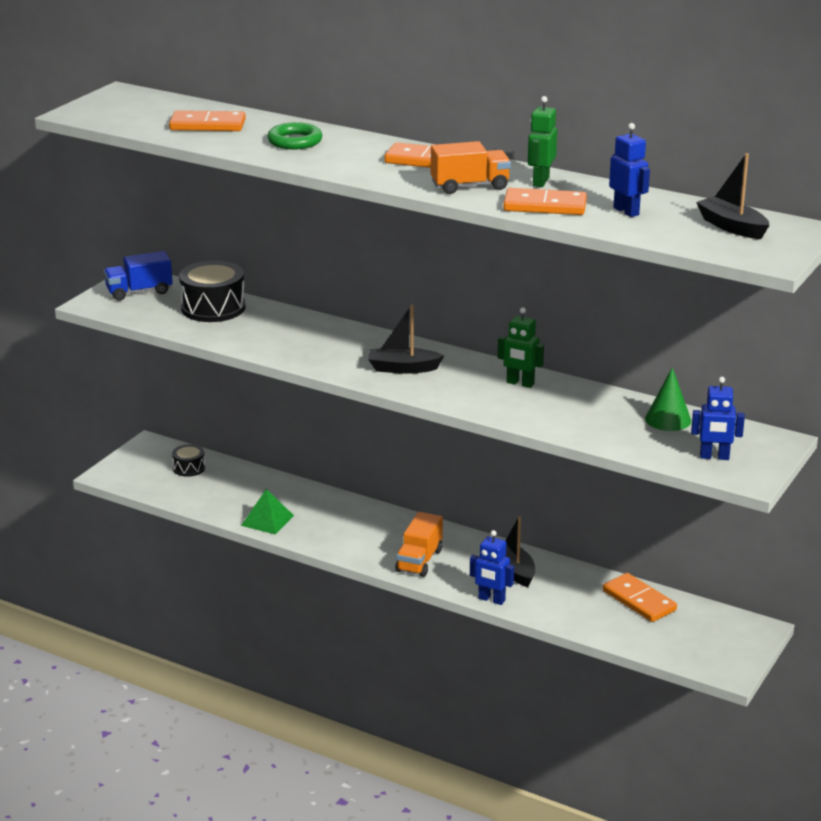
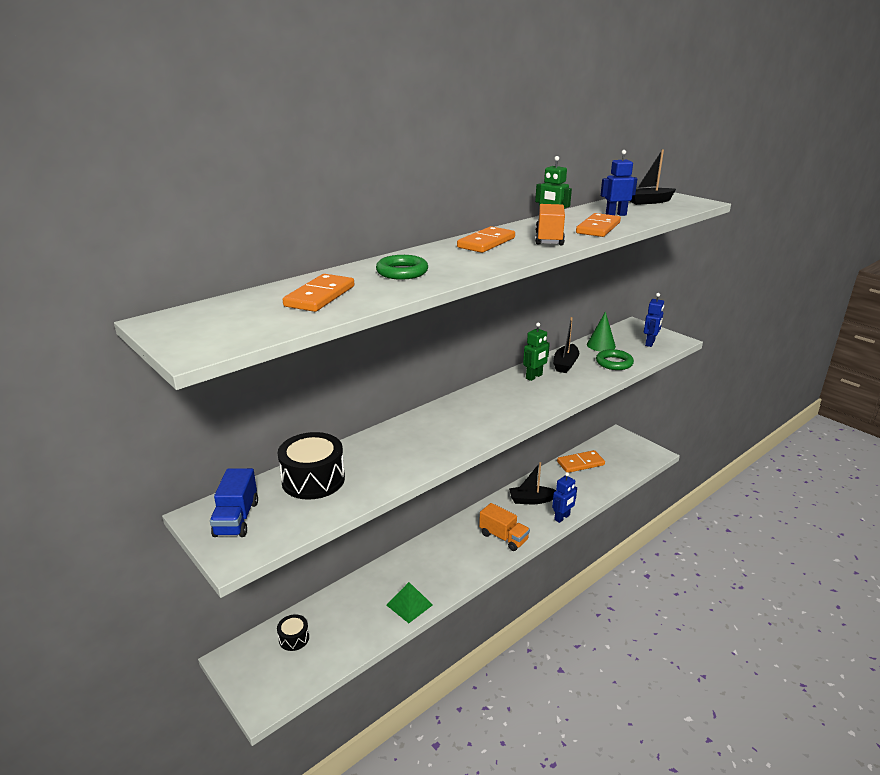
camera: 70 degrees left, 0 degrees up
black boat [368,305,444,374] -> black boat moved to [553,317,579,373]
none -> green ring [596,349,634,370]

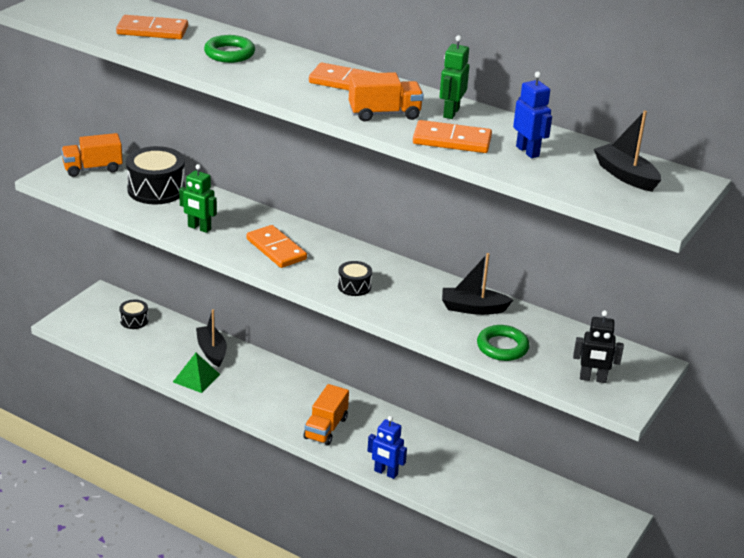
camera: 70 degrees right, 5 degrees up
blue truck [210,468,258,537] -> orange truck [61,133,123,177]
black boat [509,462,557,504] -> black boat moved to [196,309,227,367]
green robot [523,322,550,381] -> green robot moved to [179,164,217,233]
orange domino [557,450,605,473] -> orange domino moved to [247,225,307,268]
green cone [587,312,616,352] -> none
blue robot [644,293,664,347] -> black robot [573,310,624,383]
none -> black drum [338,261,372,296]

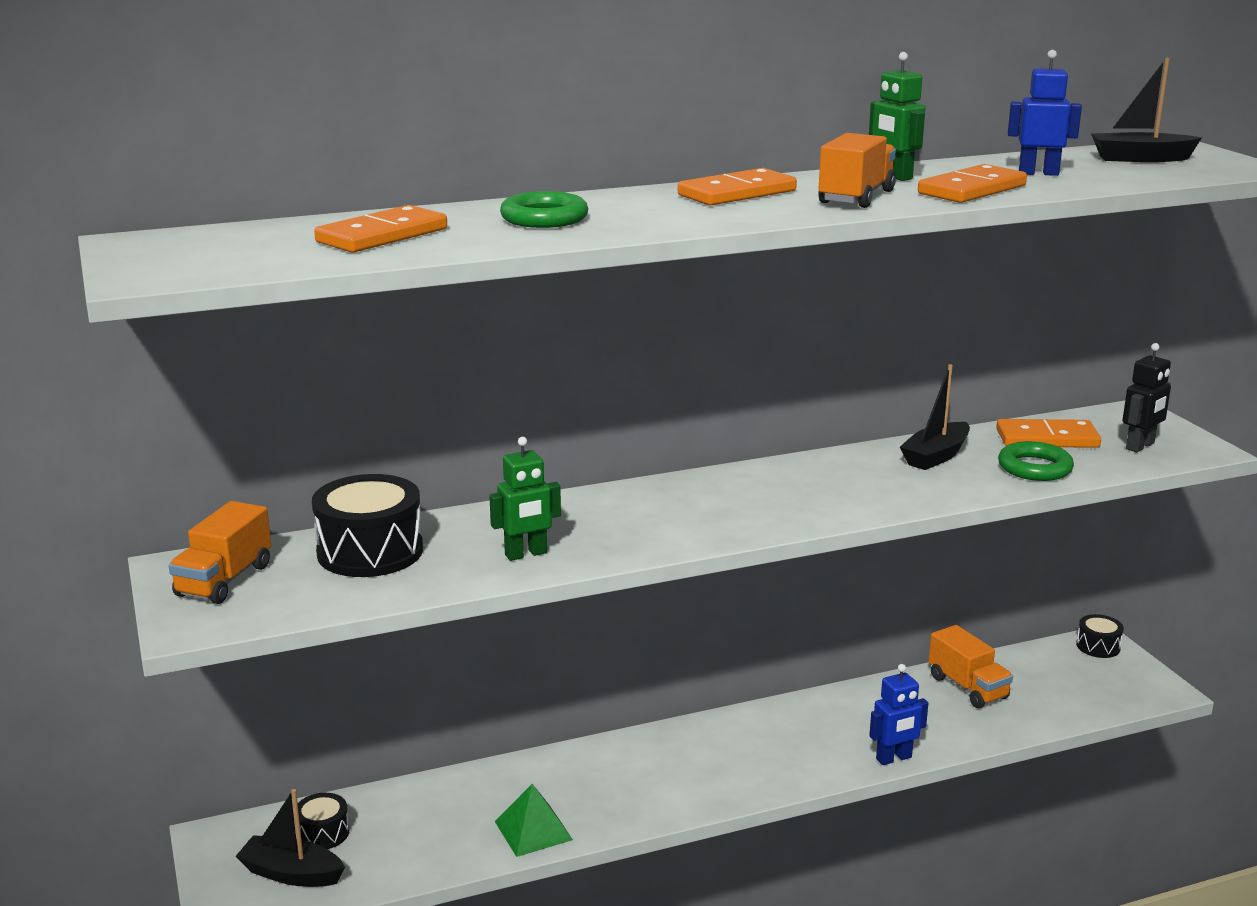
camera: 50 degrees left, 10 degrees down
black boat [196,309,227,367] -> black boat moved to [236,789,345,887]
orange domino [247,225,307,268] -> orange domino moved to [996,419,1101,448]
orange truck [304,384,349,446] -> orange truck moved to [928,625,1013,708]
black drum [338,261,372,296] -> black drum moved to [1076,614,1124,658]

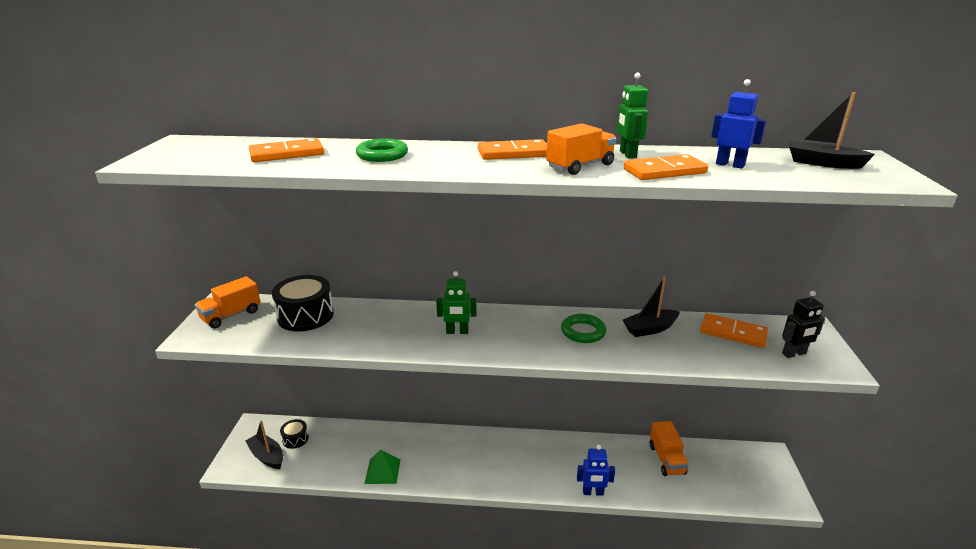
camera: 25 degrees right, 5 degrees up
green robot [489,437,561,561] -> green robot moved to [436,271,476,334]
green ring [998,441,1074,481] -> green ring moved to [561,314,606,343]
black drum [1076,614,1124,658] -> none

